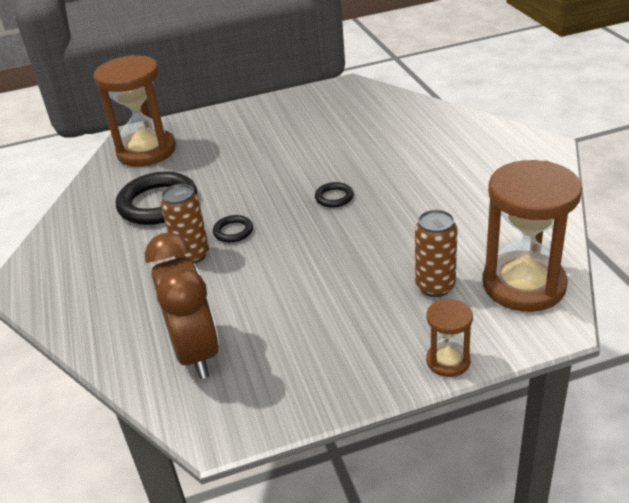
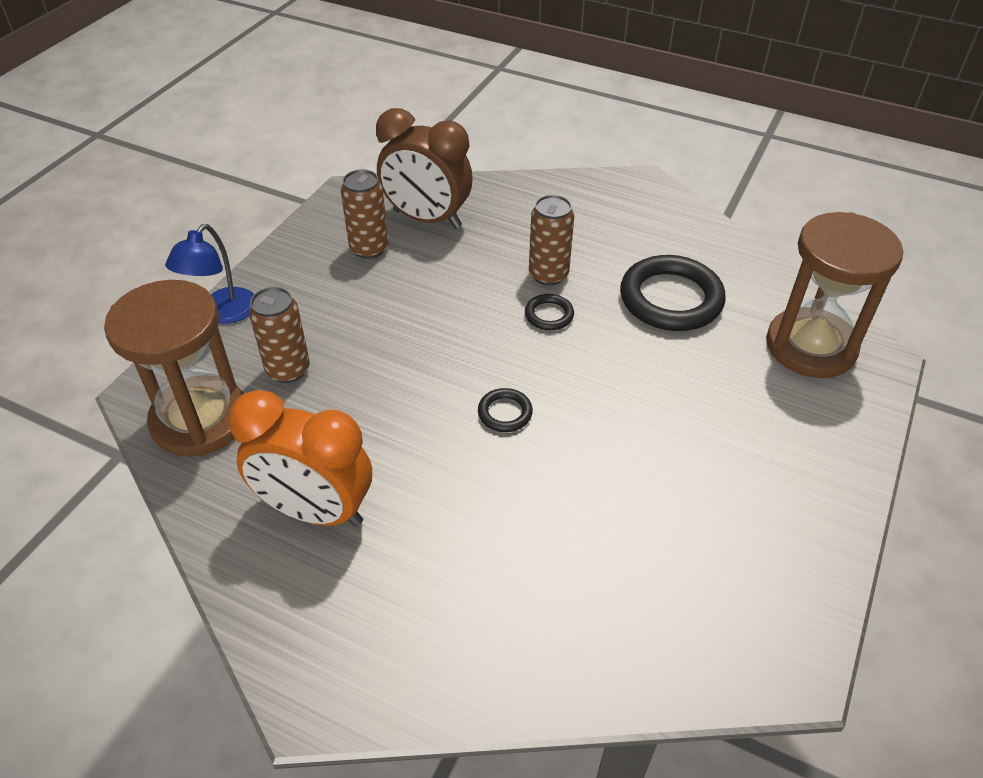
camera: 130 degrees right, 10 degrees up
brown hourglass [426,298,473,377] -> blue lamp [165,224,254,324]
none -> orange clock [228,390,372,527]
none -> brown can [341,169,388,259]

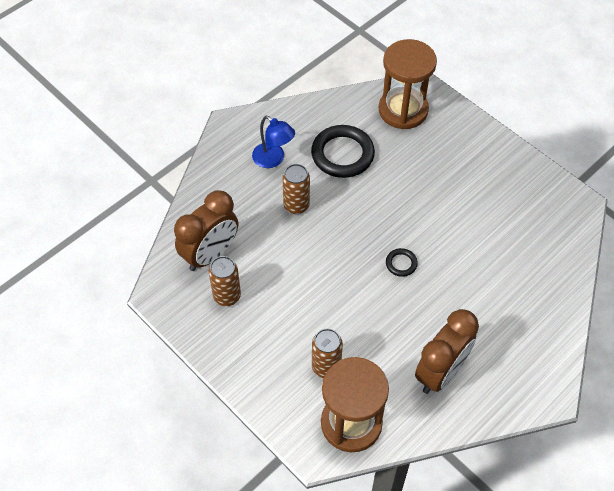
camera: 70 degrees left, 10 degrees up
blue lamp [165,224,254,324] -> blue lamp moved to [252,116,295,168]
orange clock [228,390,372,527] -> brown clock [415,309,479,394]
black ring [525,294,574,330] -> none

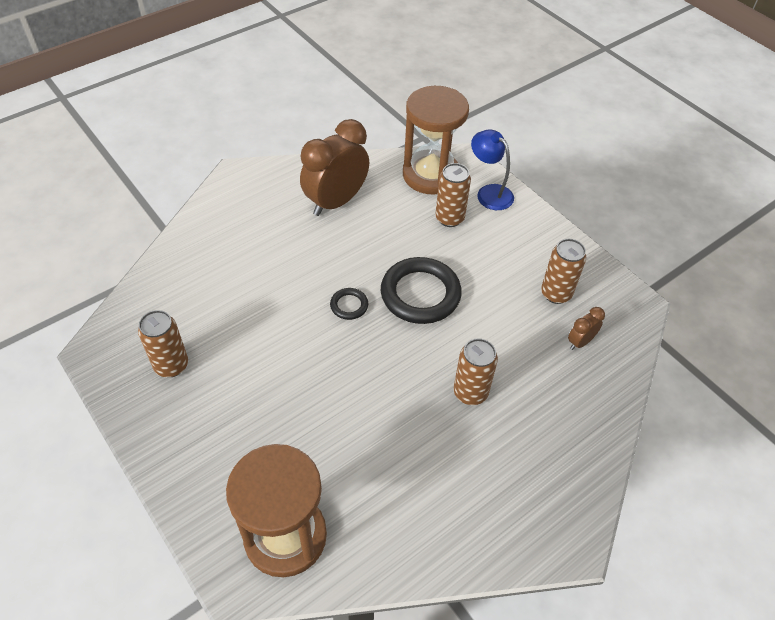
camera: 175 degrees left, 5 degrees down
brown clock [174,190,238,271] -> brown clock [568,307,605,350], size x0.45
blue lamp [252,116,295,168] -> blue lamp moved to [471,130,514,210]
black ring [311,125,375,178] -> black ring moved to [381,257,462,324]
none -> brown can [138,310,188,377]

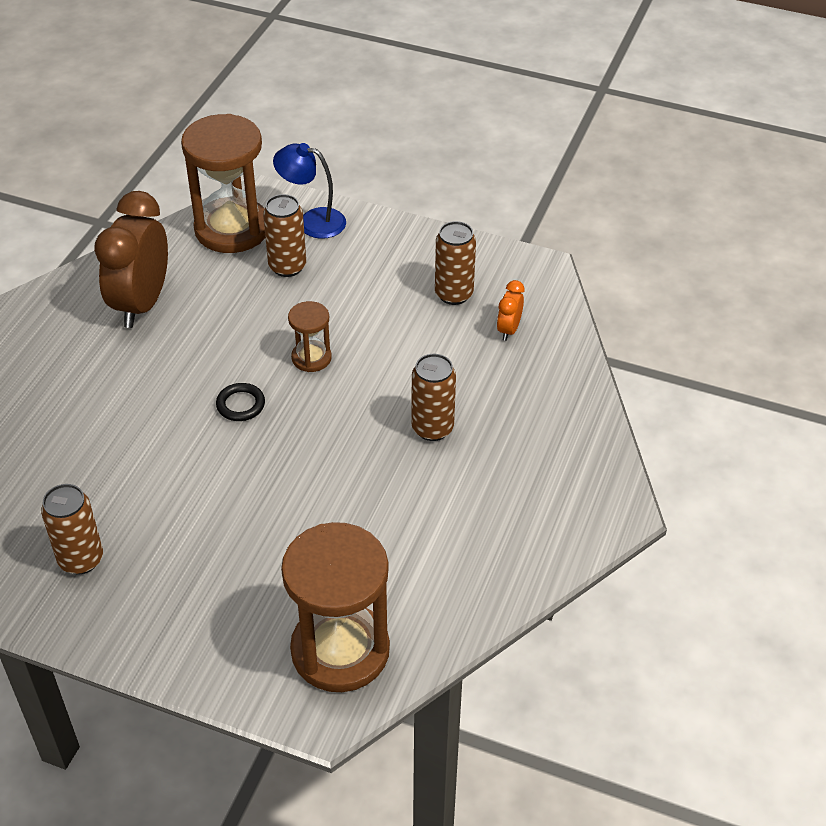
camera: 30 degrees left, 5 degrees down
black ring [381,257,462,324] -> brown hourglass [288,301,332,372]
brown clock [568,307,605,350] -> orange clock [497,280,524,341]

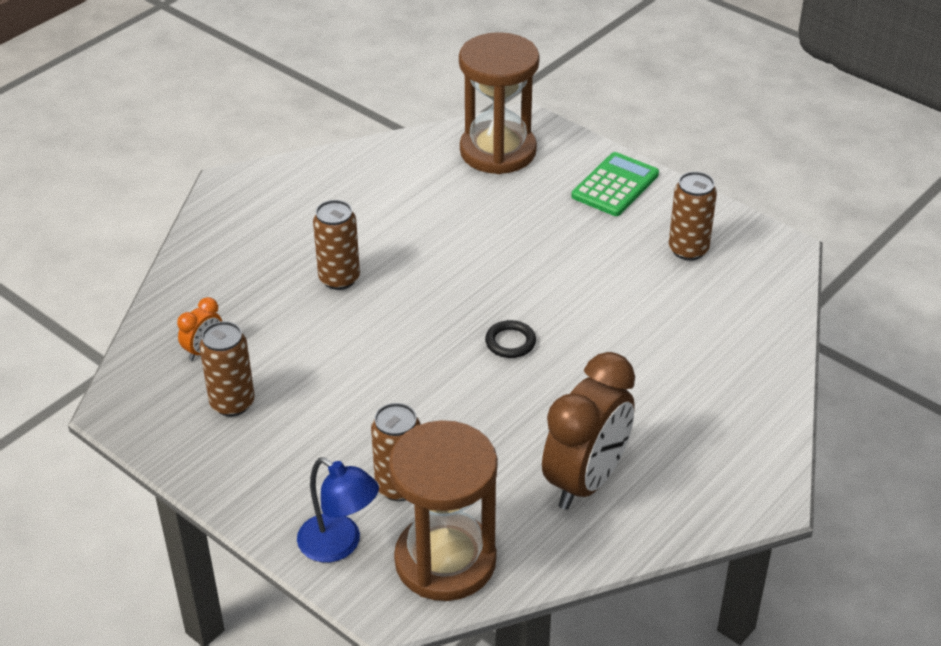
camera: 160 degrees left, 5 degrees down
brown hourglass [288,301,332,372] -> none
none -> green calculator [572,152,659,216]

